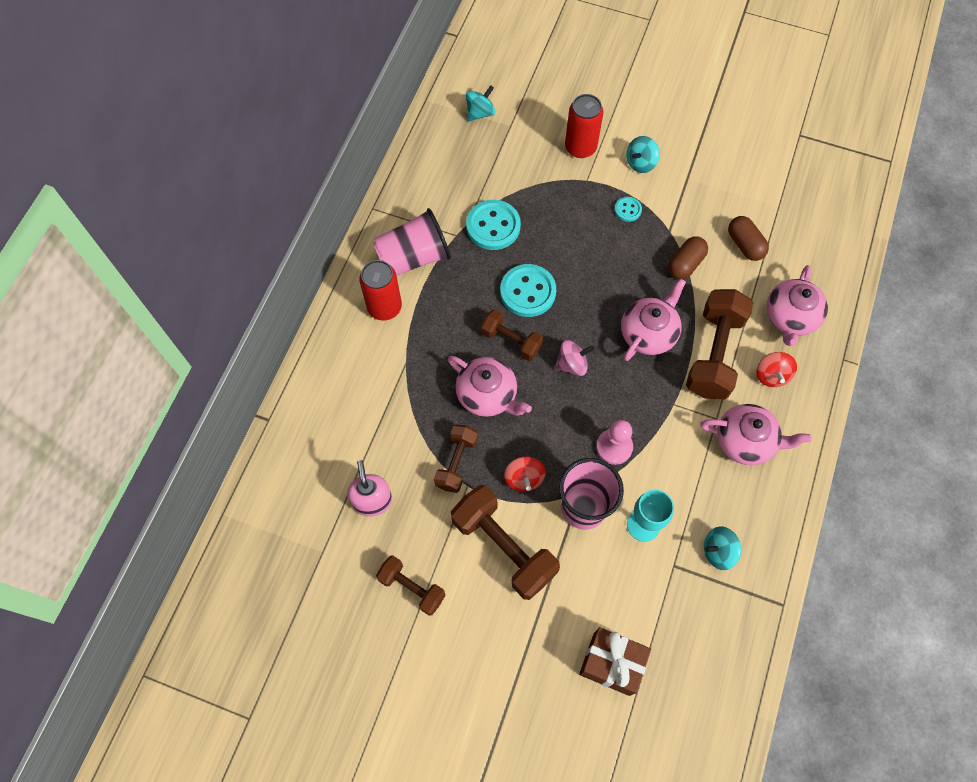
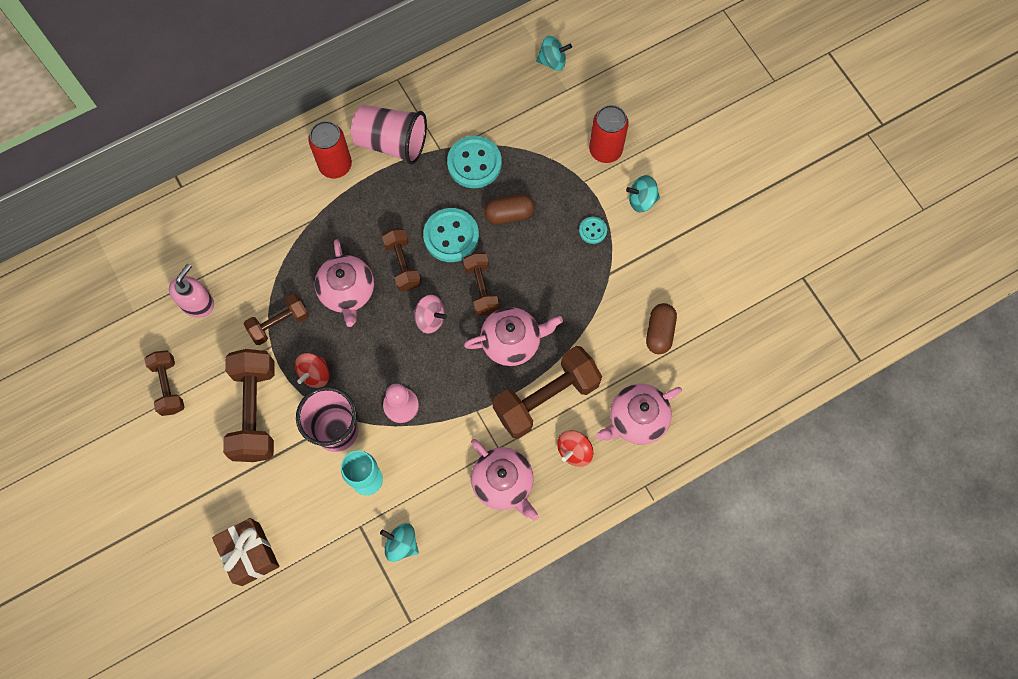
camera: 40 degrees right, 5 degrees up
brown capsule [668,236,708,279] -> brown capsule moved to [484,194,535,224]
none -> brown dumbbell [463,253,499,316]

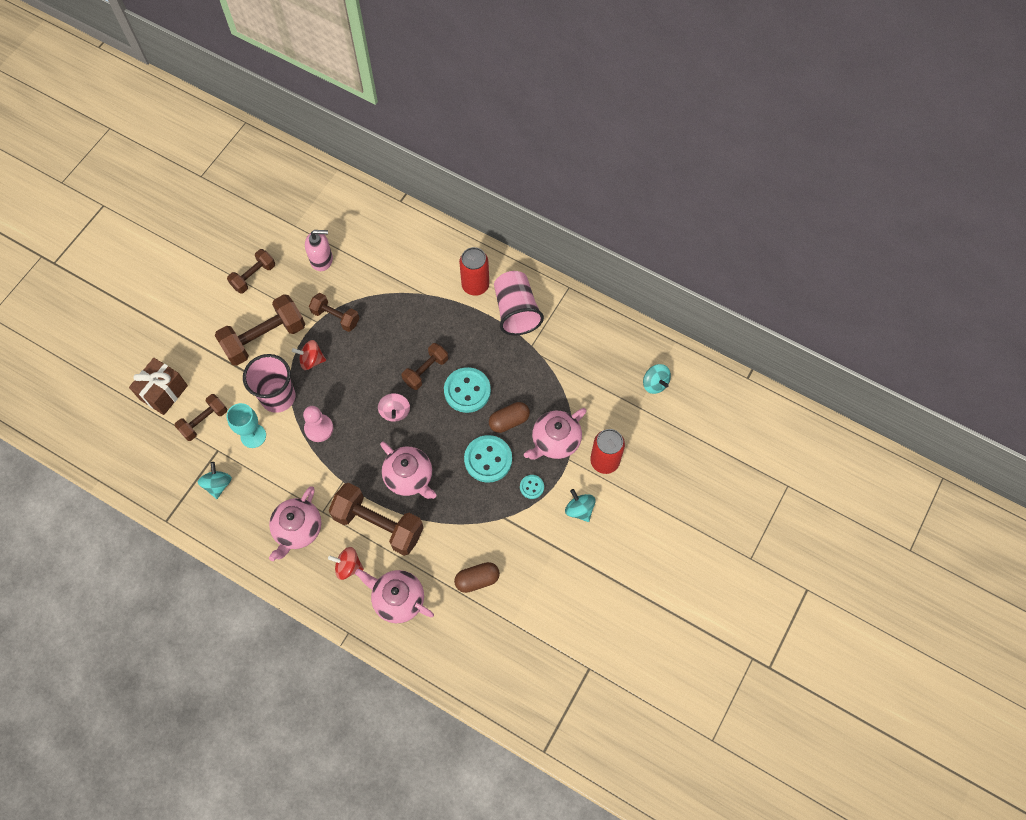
camera: 60 degrees right, 5 degrees down
pink teapot [315,239,374,327] -> pink teapot moved to [524,408,587,460]
turquoise button [447,136,502,188] -> turquoise button moved to [464,435,512,483]
brown dumbbell [463,253,499,316] -> brown dumbbell moved to [174,394,227,441]
brown capsule [484,194,535,224] -> brown capsule turned 75 degrees counterclockwise [489,402,530,433]

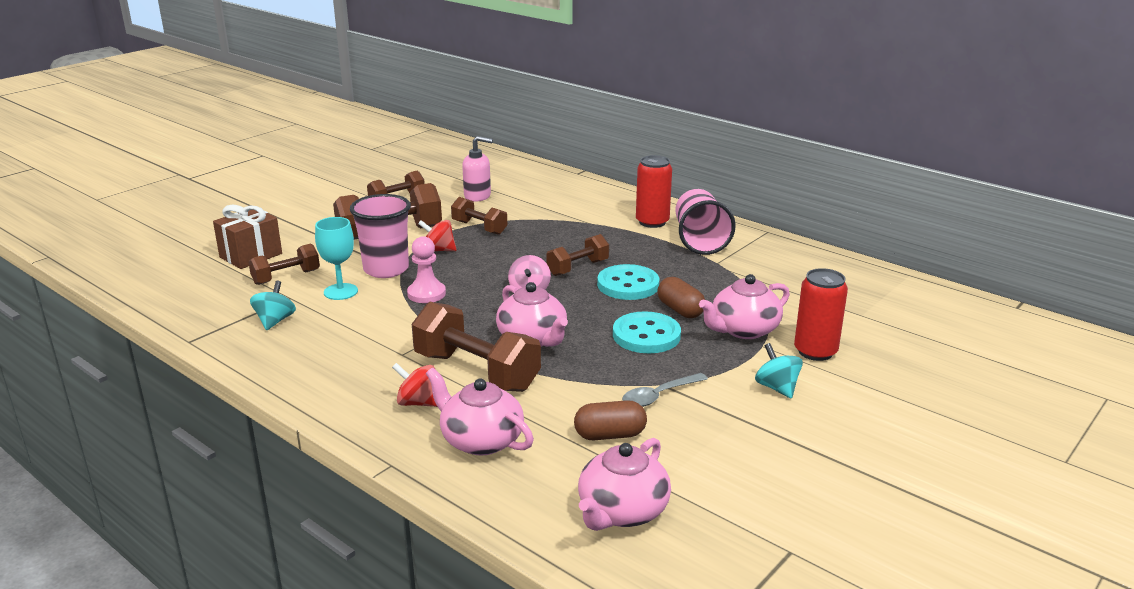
camera: 10 degrees right, 40 degrees down
pink teapot [269,486,322,561] -> pink teapot moved to [578,438,671,531]
brown capsule [489,402,530,433] -> brown capsule turned 75 degrees clockwise [657,277,705,318]
turquoise button [520,475,544,499] -> none
turquoise spinning top [643,364,671,394] -> none
none -> grey spoon [622,373,708,407]

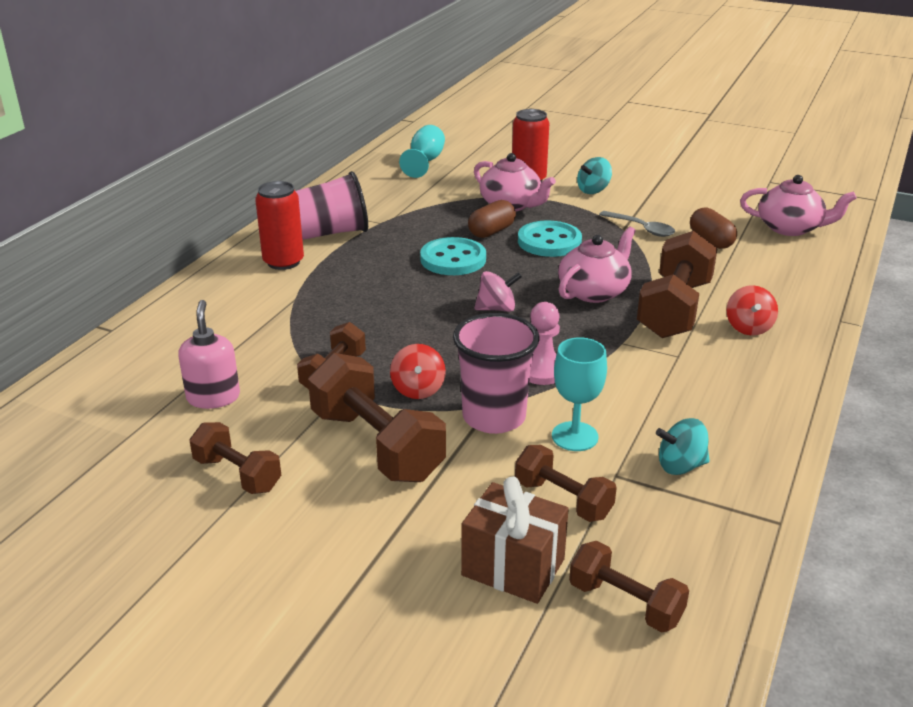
camera: 105 degrees left, 5 degrees up
pink teapot [426,368,534,456] -> none
brown dumbbell [546,234,609,276] -> brown dumbbell moved to [569,541,689,632]
none -> turquoise goblet [399,125,445,178]

